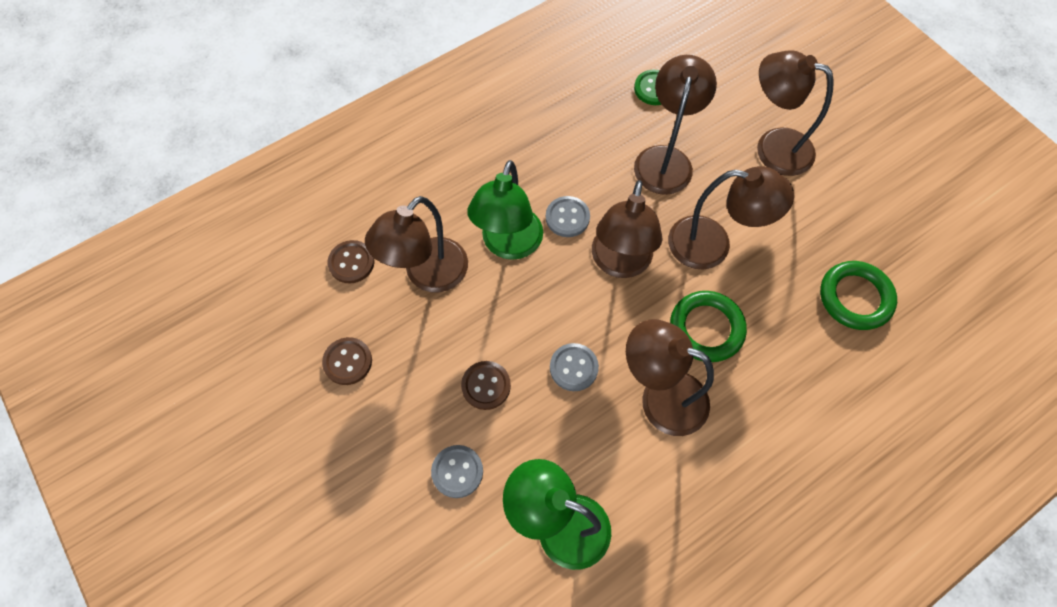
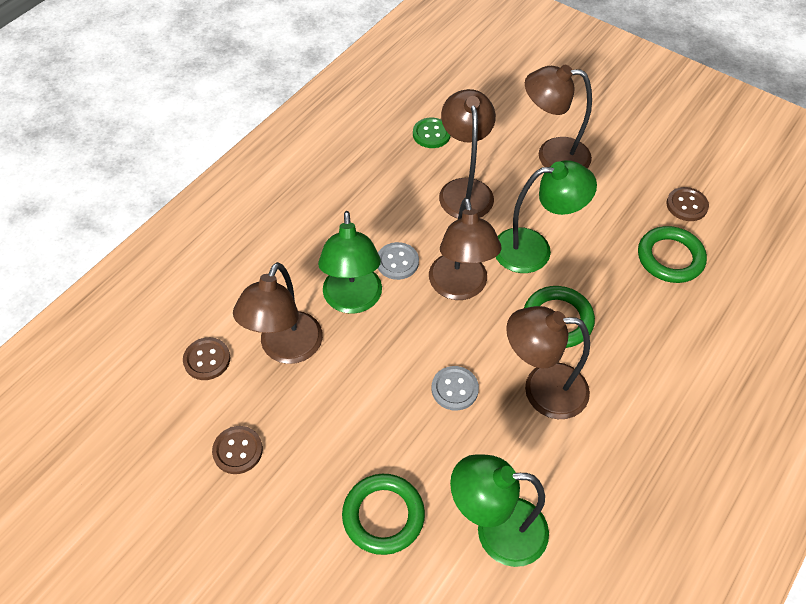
camera: 20 degrees left, 10 degrees down
grey button [431,445,483,498] -> green ring [342,474,425,555]
brown button [461,361,511,410] -> brown button moved to [666,187,709,221]
brown lamp [668,166,794,269] -> green lamp [496,160,597,273]

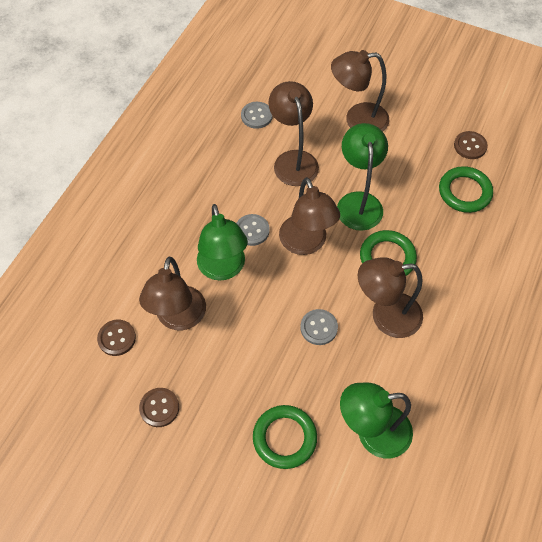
camera: 10 degrees left, 5 degrees up
green button [413,118,451,148] -> grey button [241,102,273,129]
green lamp [496,160,597,273] -> green lamp turned 75 degrees counterclockwise [337,123,388,231]

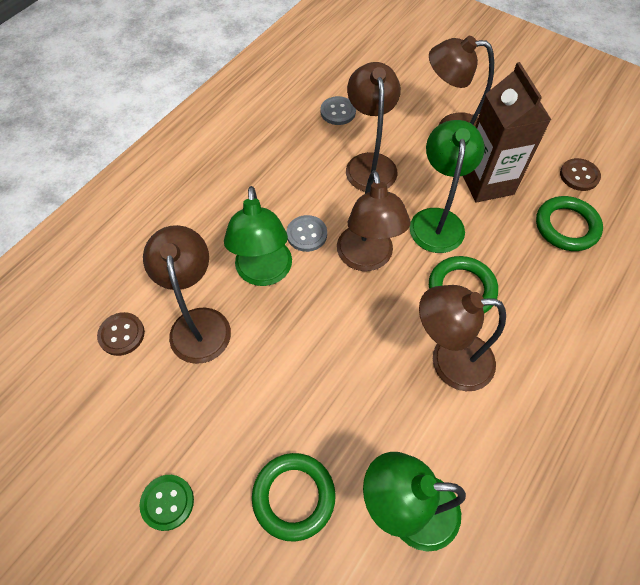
camera: 10 degrees right, 0 degrees up
brown lamp [139,257,206,330] -> brown lamp turned 150 degrees clockwise [143,225,231,364]
brown button [139,388,179,427] -> none
grey button [300,309,338,345] -> none
none -> green button [139,475,194,531]
none -> brown carton [463,62,551,203]

